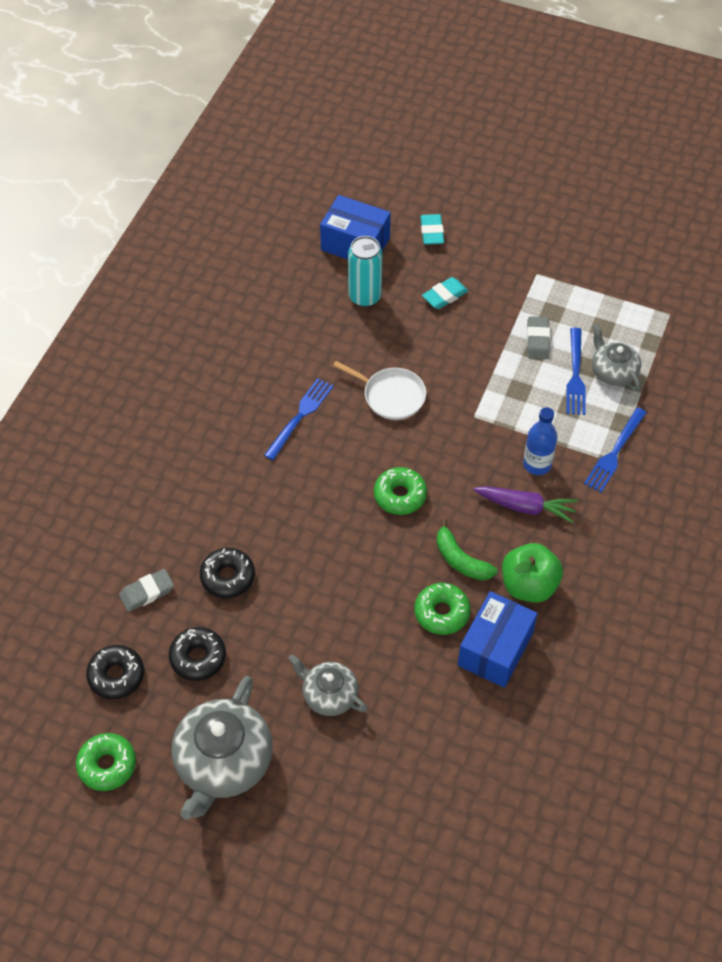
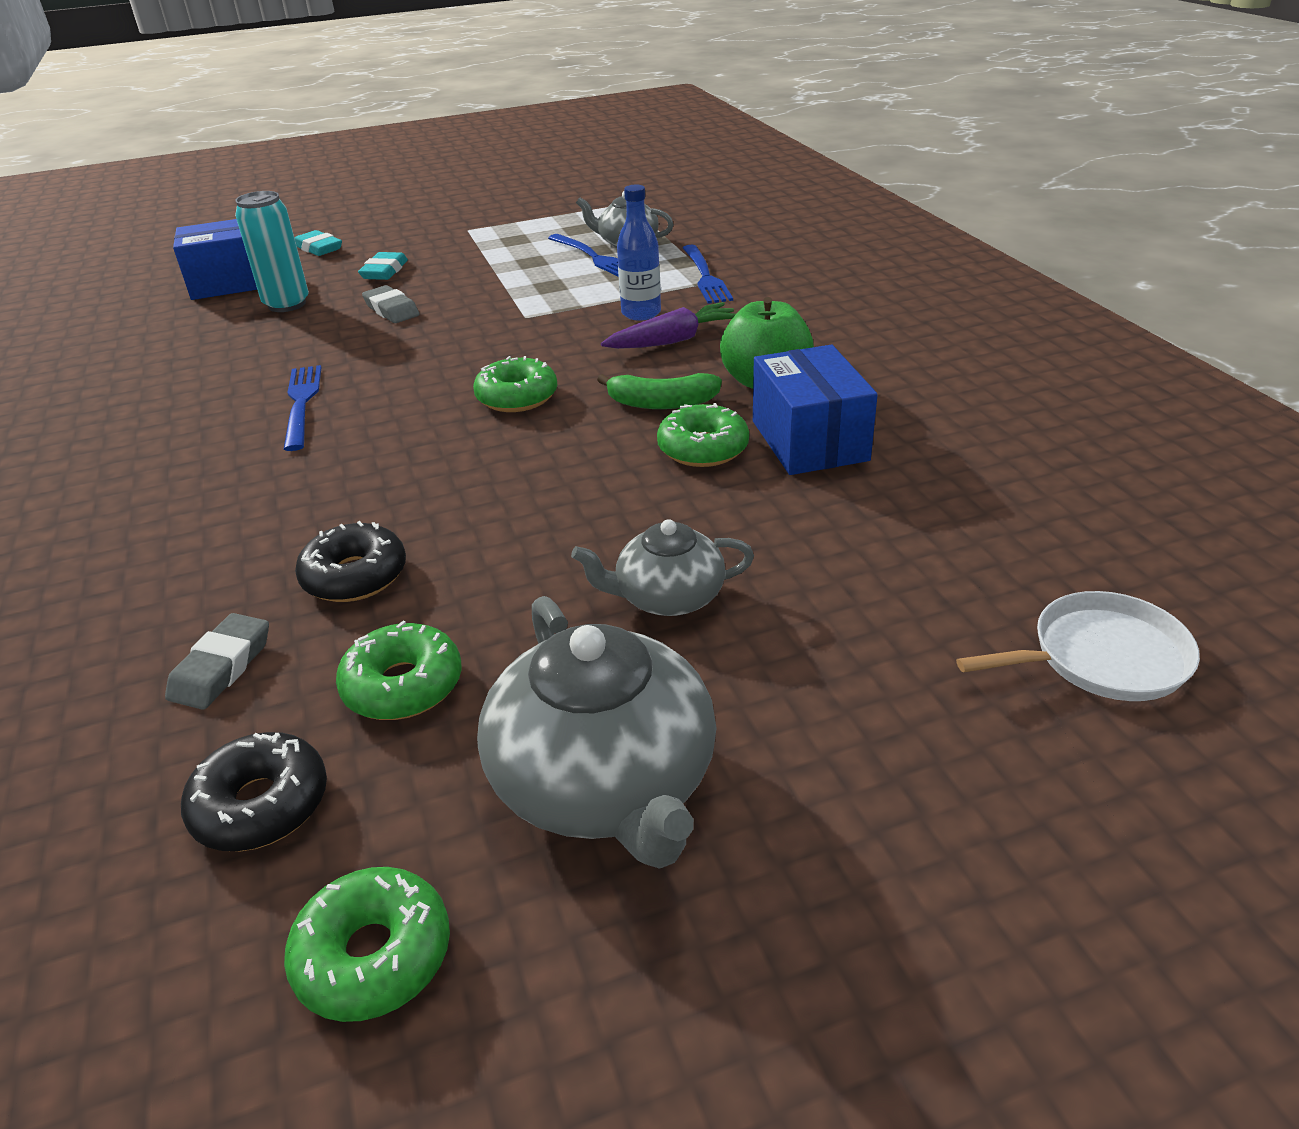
camera: 40 degrees left, 20 degrees down
black donut [169,627,226,681] -> green donut [336,621,462,720]
white pan [333,361,426,420] -> white pan moved to [956,591,1200,701]
grey eraser [527,316,550,359] -> grey eraser moved to [362,285,420,323]

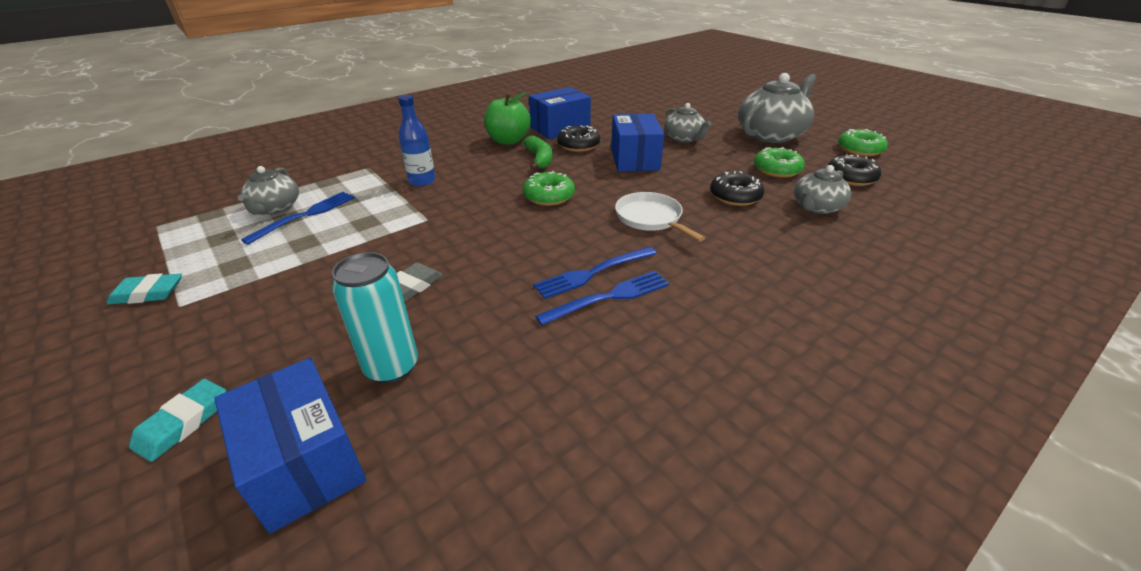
camera: 110 degrees left, 0 degrees up
grey eraser [165,613,269,710] -> grey teapot [794,165,852,214]
turquoise eraser [358,252,408,280] -> turquoise eraser moved to [106,273,182,304]
purple carrot [601,302,736,349] -> none
green donut [657,403,749,467] -> black donut [557,125,600,152]
blue fork [683,245,733,304] -> blue fork moved to [535,271,669,325]
white pan [956,591,1200,701] -> white pan moved to [615,192,705,241]
none -> blue box [611,114,664,172]

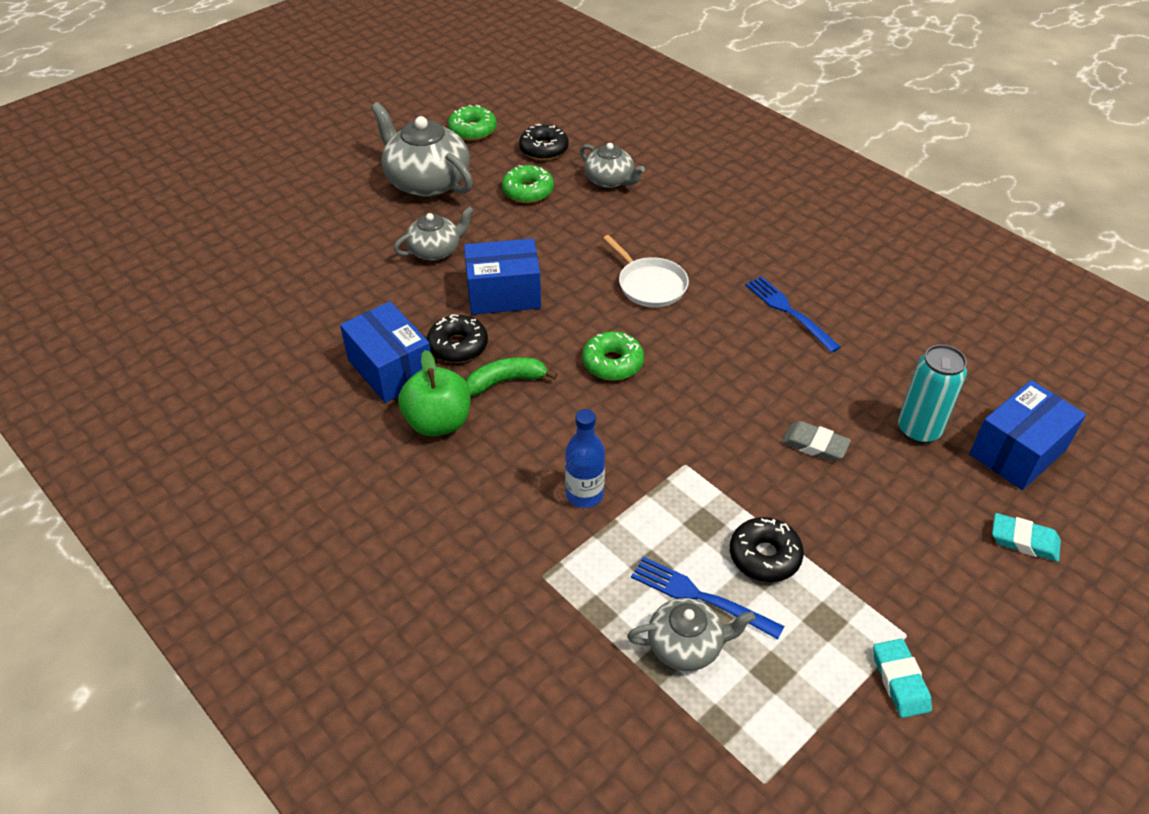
camera: 95 degrees left, 10 degrees up
blue fork [533,247,657,299] -> none
white pan [615,192,705,241] -> white pan turned 90 degrees counterclockwise [603,235,689,307]
black donut [710,171,764,206] -> black donut moved to [730,517,804,582]

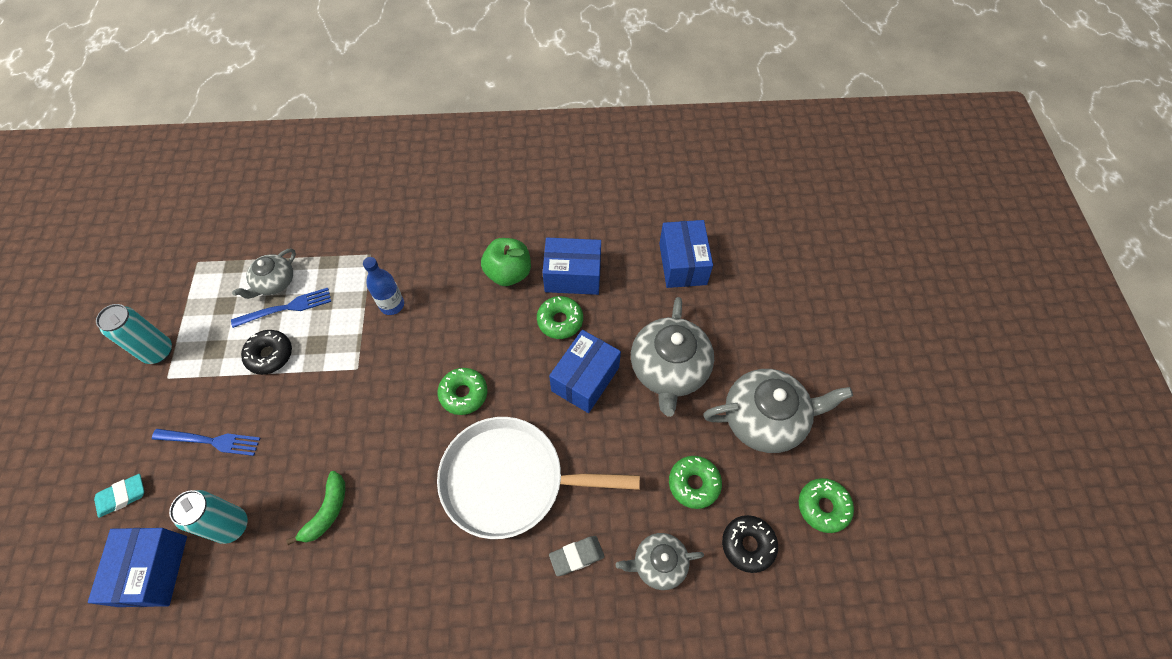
camera: 130 degrees right, 15 degrees up
grey teapot [394,206,474,261] -> grey teapot [631,297,714,417], size x1.74
black donut [427,314,488,363] -> green donut [537,296,583,339]
green banana [466,357,558,396] -> green banana moved to [286,471,345,545]
white pan [603,235,689,307] -> white pan [437,417,640,539], size x1.92
blue fork [745,276,841,353] -> blue fork moved to [152,429,260,456]
grey eraser [782,421,851,462] -> grey eraser moved to [549,536,604,576]
turquoise eraser [873,639,932,718] -> turquoise can [96,304,172,364]
none -> blue box [659,220,713,288]

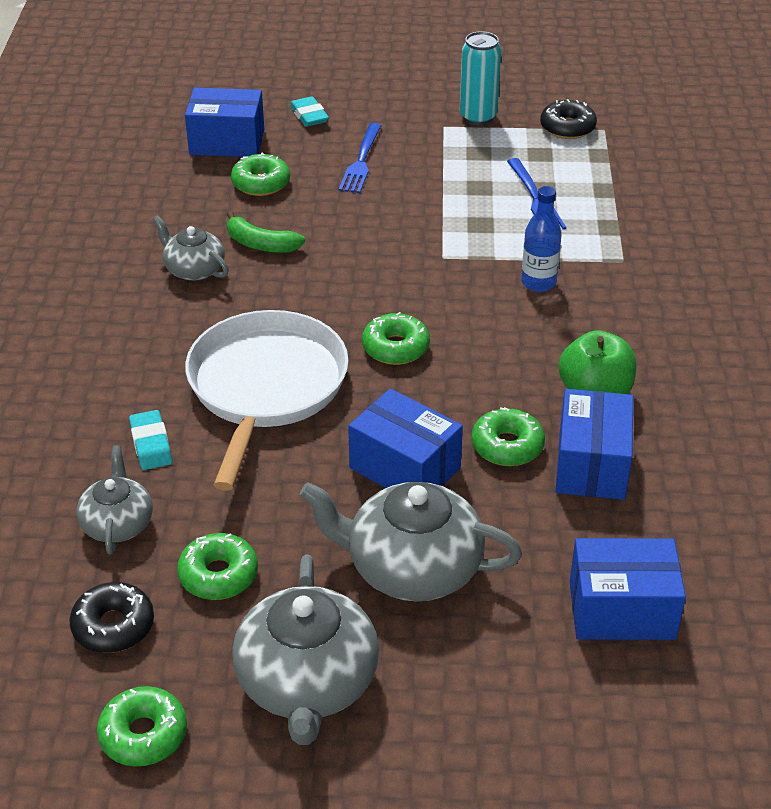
camera: 95 degrees right, 20 degrees down
turquoise can [169,490,248,544] -> green donut [231,153,290,196]
grey teapot [232,248,296,299] -> grey teapot moved to [153,216,229,281]
black donut [241,330,292,375] -> black donut moved to [540,99,597,139]
grey eraser [549,536,604,576] -> turquoise eraser [129,410,172,470]

